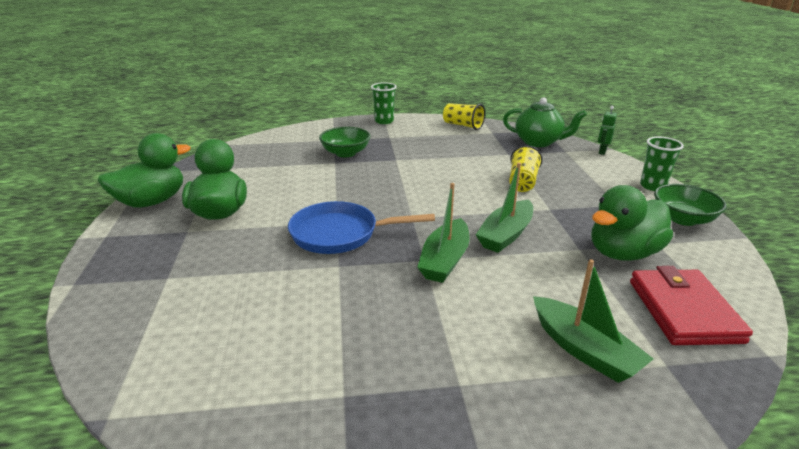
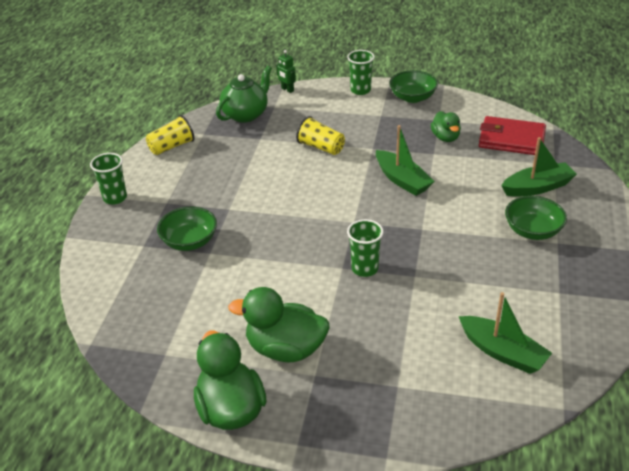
camera: 70 degrees left, 10 degrees up
blue pan [288,201,435,254] -> green cup [347,219,384,277]
green boat [417,183,470,283] -> green boat moved to [458,292,552,374]
green duck [591,185,673,261] -> green duck [431,111,461,142], size x0.59
none -> green bowl [505,196,567,240]

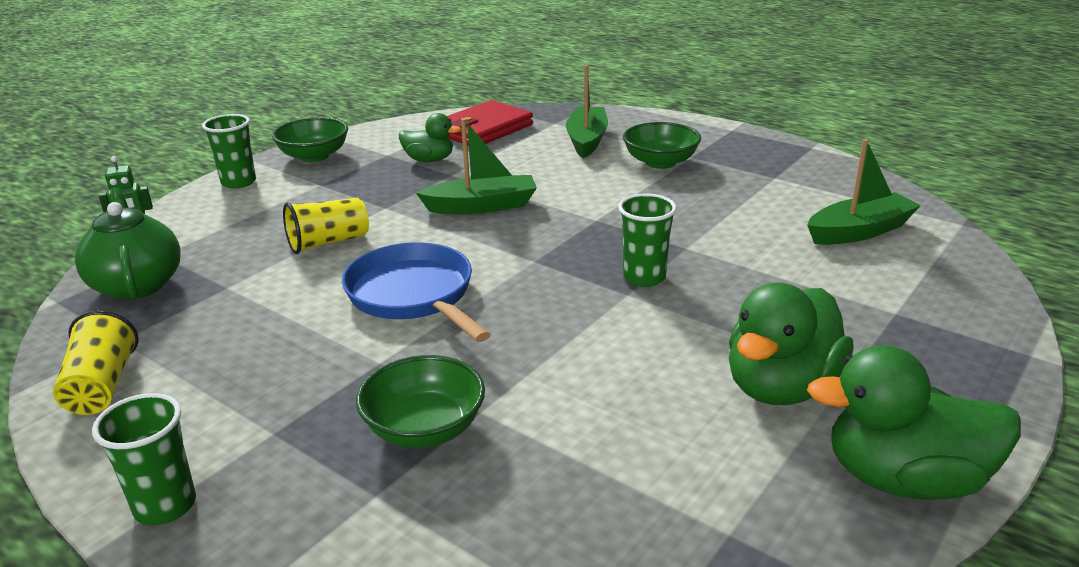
camera: 65 degrees left, 10 degrees down
none -> blue pan [342,242,491,342]

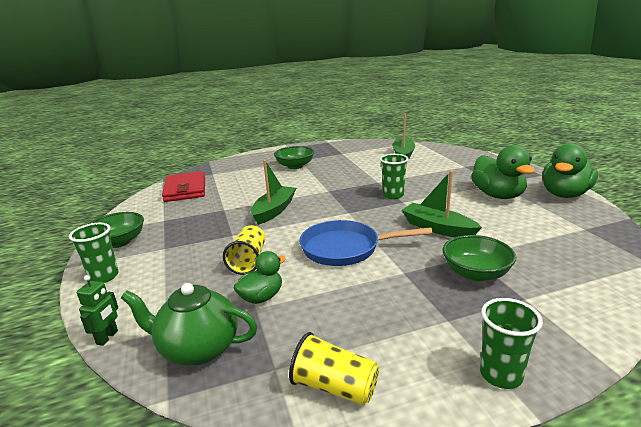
camera: 55 degrees left, 5 degrees down
green duck [399,113,461,162] -> green duck moved to [234,251,286,304]
green boat [566,65,608,158] -> green boat moved to [402,171,482,237]

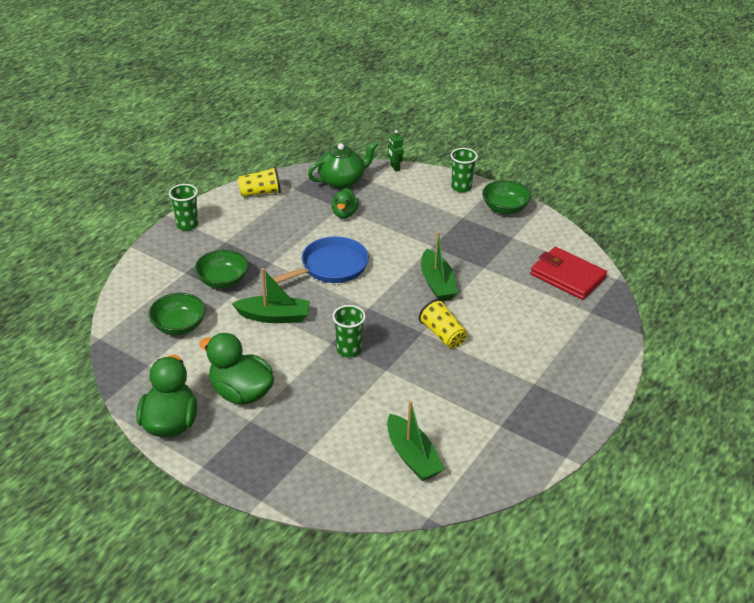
camera: 140 degrees right, 15 degrees up
yellow cup [223,225,265,275] -> yellow cup moved to [419,299,467,348]
green bowl [274,146,314,169] -> green bowl moved to [148,293,206,335]

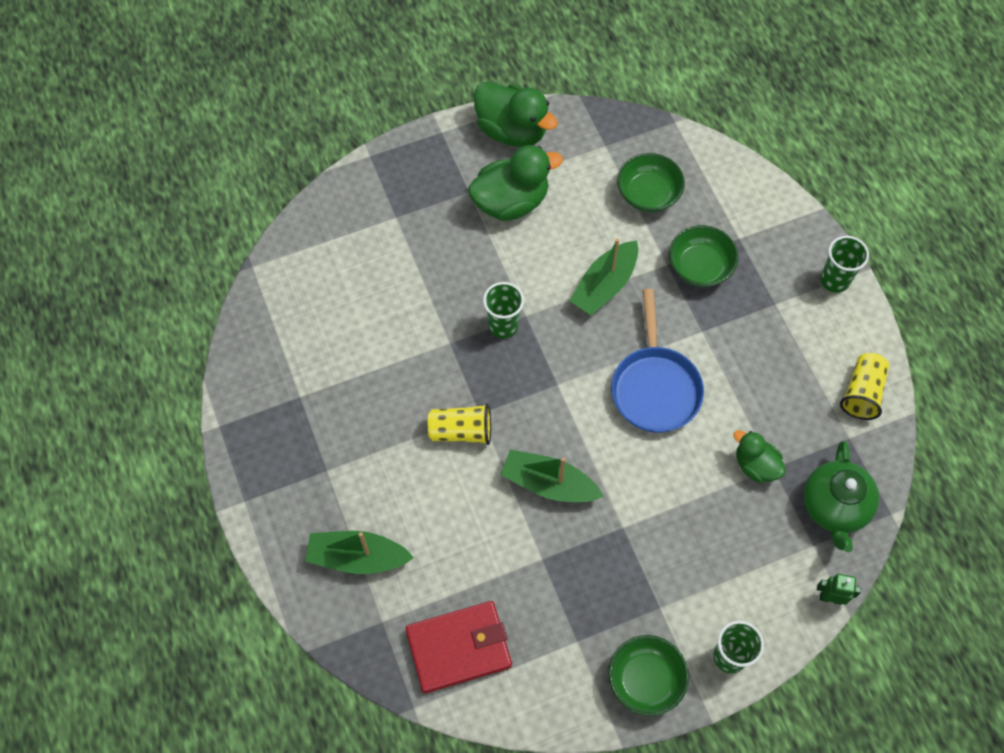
camera: 125 degrees right, 25 degrees up
green boat [387,401,445,481] -> green boat moved to [305,531,414,574]

